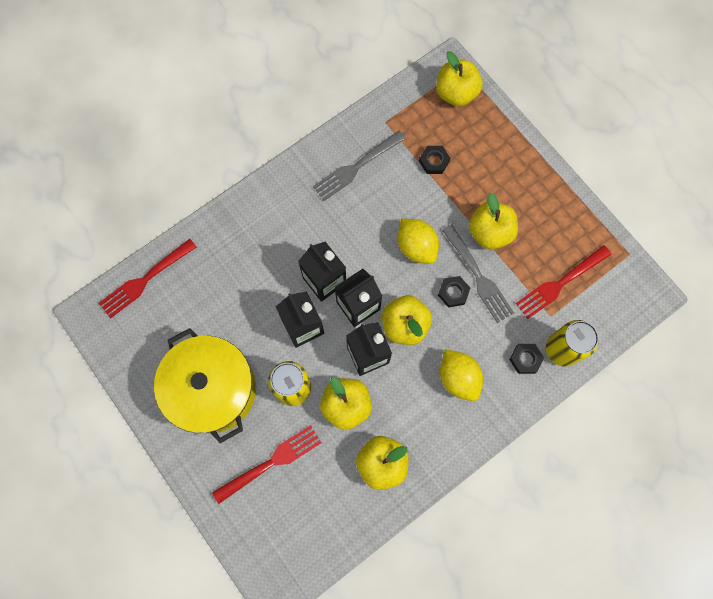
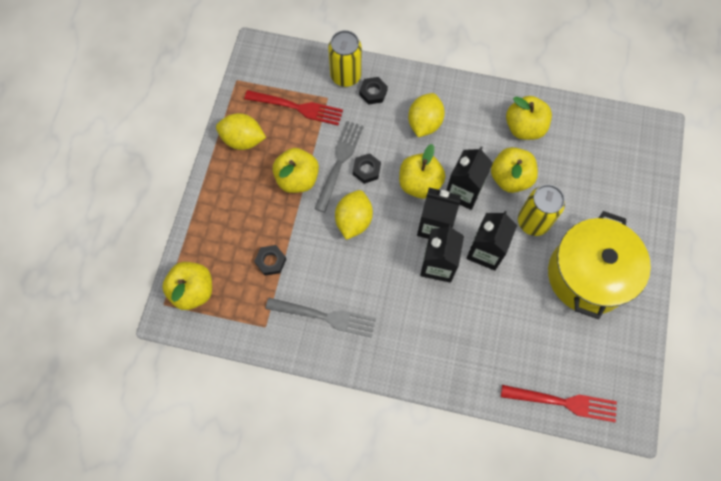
camera: 130 degrees left, 5 degrees down
red fork [212,425,322,504] -> none
none -> yellow lemon [216,113,266,150]

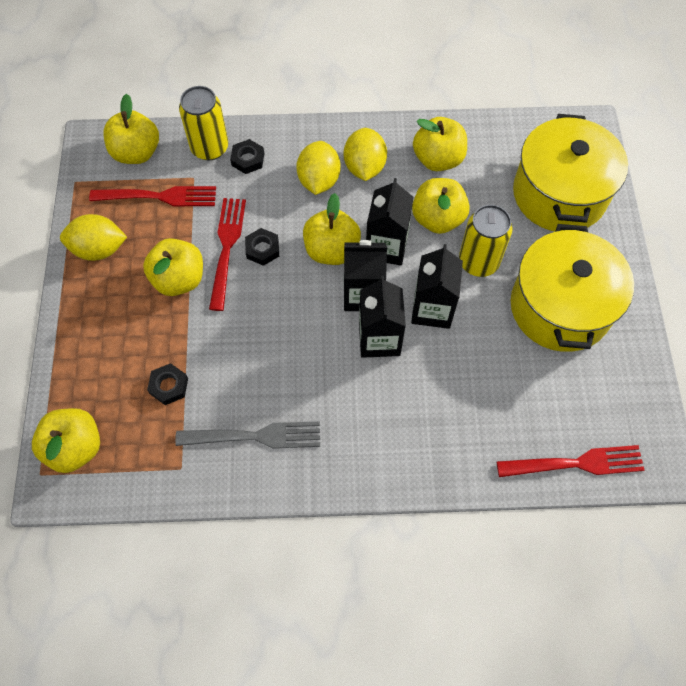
camera: 15 degrees left, 5 degrees down
grey fork [315,121,364,213] -> red fork [209,198,246,311]
yellow lemon [335,190,373,240] -> yellow lemon moved to [344,128,387,181]
none -> yellow apple [103,94,159,164]
none -> yellow pot [513,114,628,231]

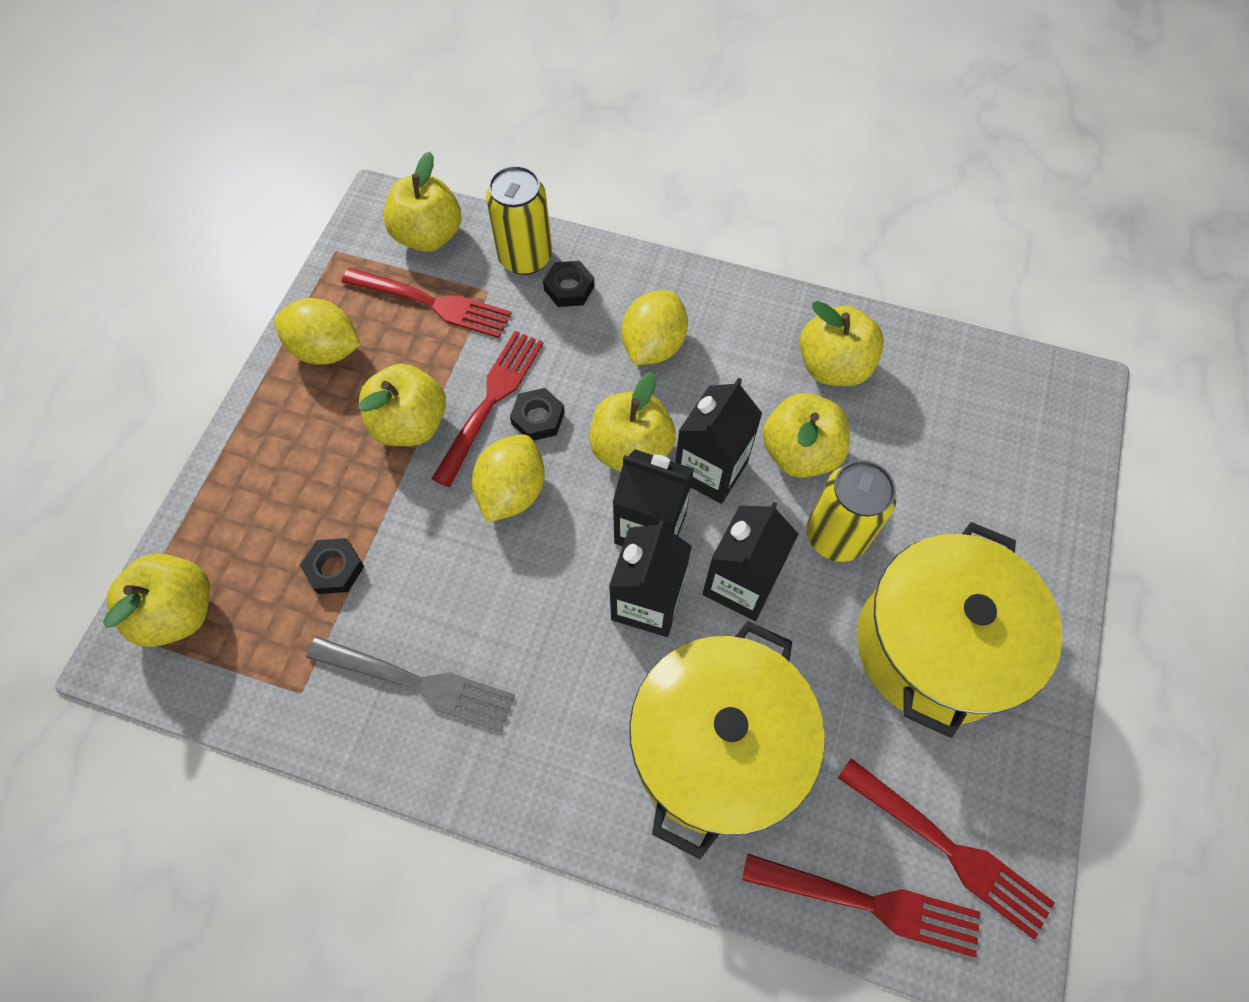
camera: 20 degrees right, 0 degrees up
yellow lemon [344,128,387,181] -> yellow lemon moved to [472,434,545,523]
yellow pot [513,114,628,231] -> yellow pot moved to [629,621,825,859]
none -> red fork [838,758,1055,939]

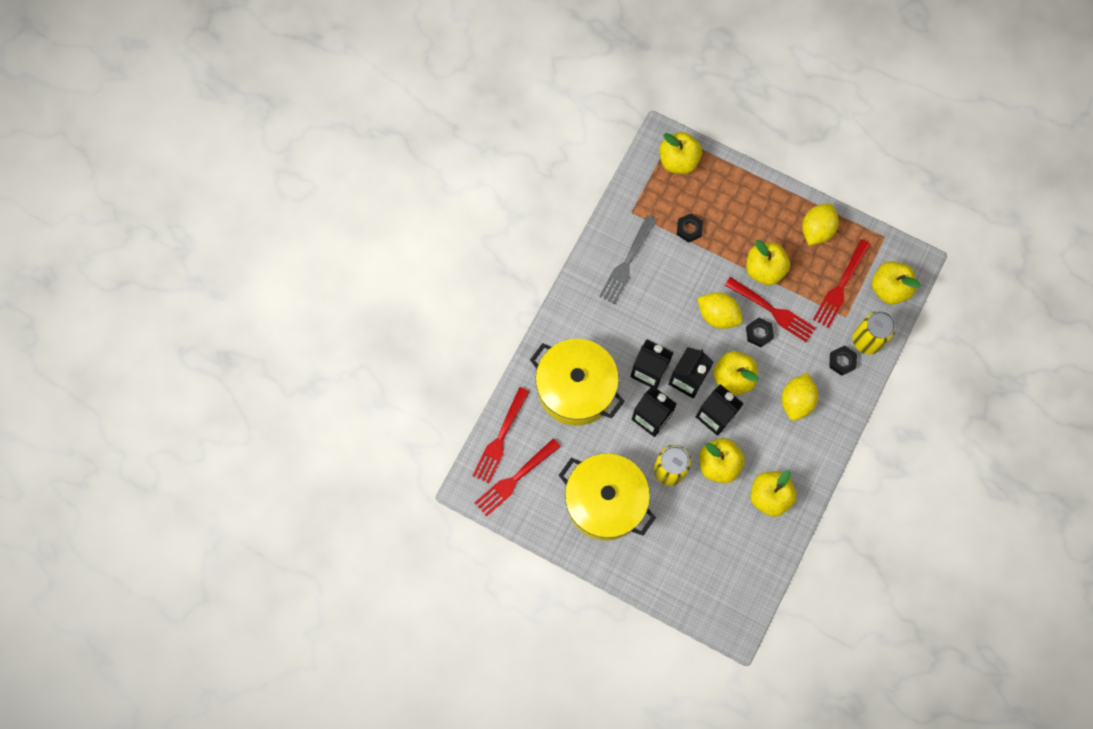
camera: 100 degrees right, 10 degrees up
yellow lemon [622,290,688,365] -> yellow lemon turned 75 degrees clockwise [782,373,818,421]

